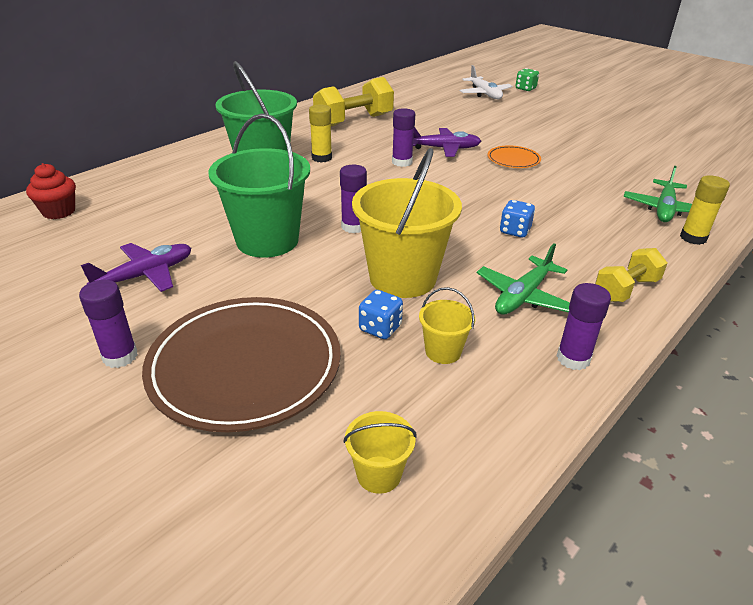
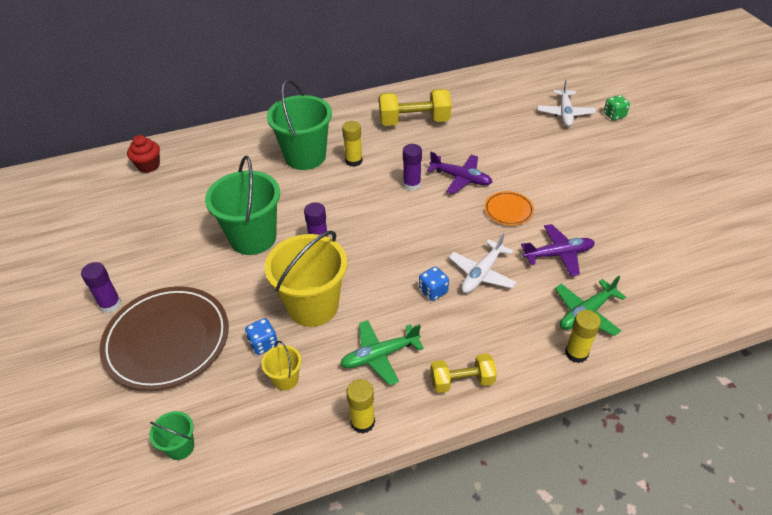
camera: 30 degrees right, 10 degrees up
purple plane [81,243,191,292] -> purple plane moved to [521,224,595,276]
yellow bucket [343,411,417,494] -> green bucket [149,411,194,460]
purple glue stick [557,283,611,370] -> yellow glue stick [346,379,375,434]
none -> white plane [449,233,517,293]

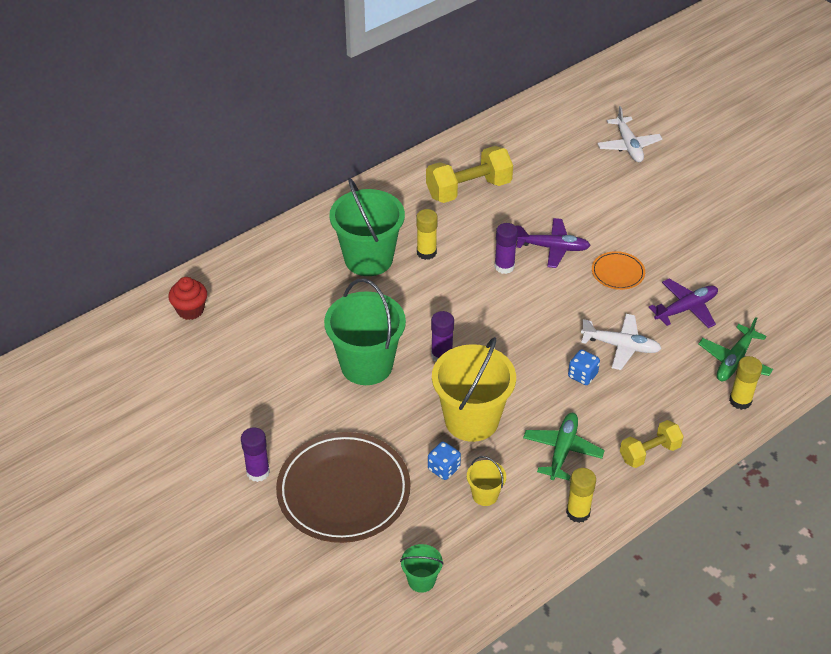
camera: 20 degrees left, 0 degrees up
green plane [340,320,424,386] -> green plane turned 150 degrees clockwise [523,413,605,480]
white plane [449,233,517,293] -> white plane turned 90 degrees counterclockwise [581,314,662,370]
green dice [604,95,630,121] -> none

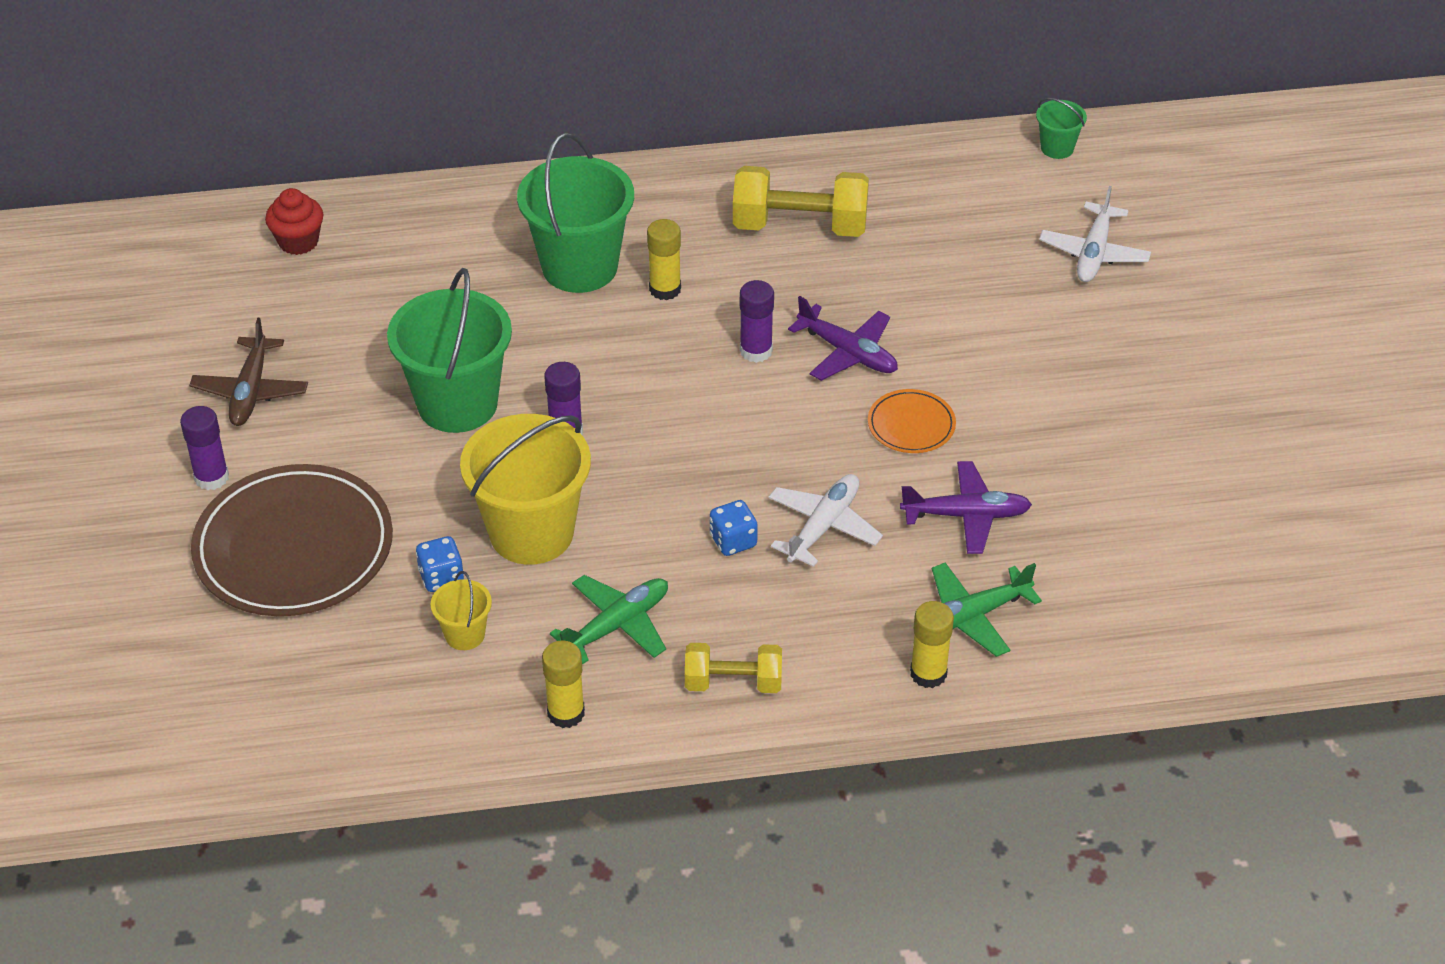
camera: 30 degrees right, 0 degrees up
green bucket [400,544,444,593] -> green bucket moved to [1036,98,1087,159]
white plane [581,314,662,370] -> white plane turned 105 degrees counterclockwise [768,474,883,567]
none -> brown plane [189,318,308,426]

